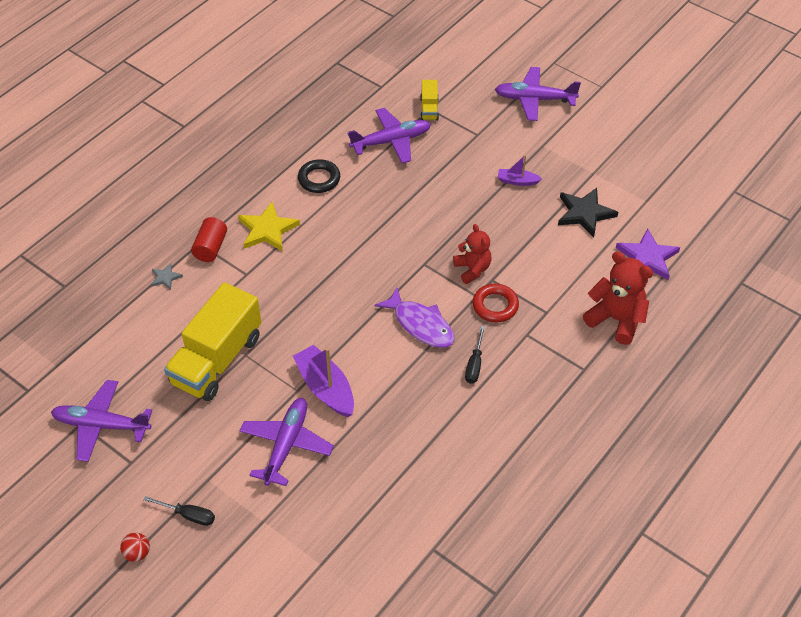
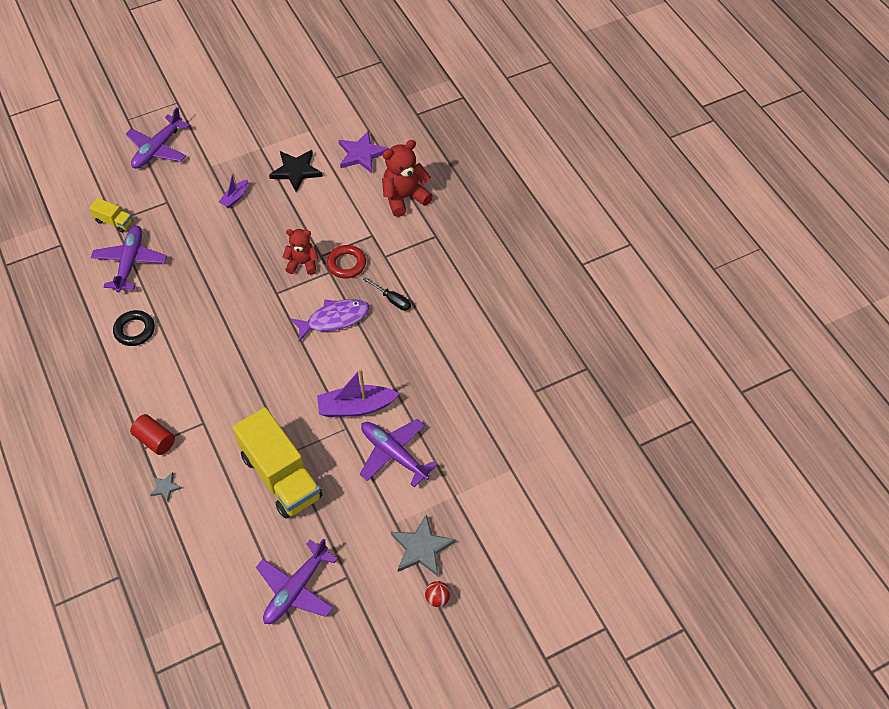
camera: 65 degrees left, 5 degrees up
black screwdriver [143,496,215,526] -> grey star [391,515,455,576]
yellow star [238,202,300,252] -> none

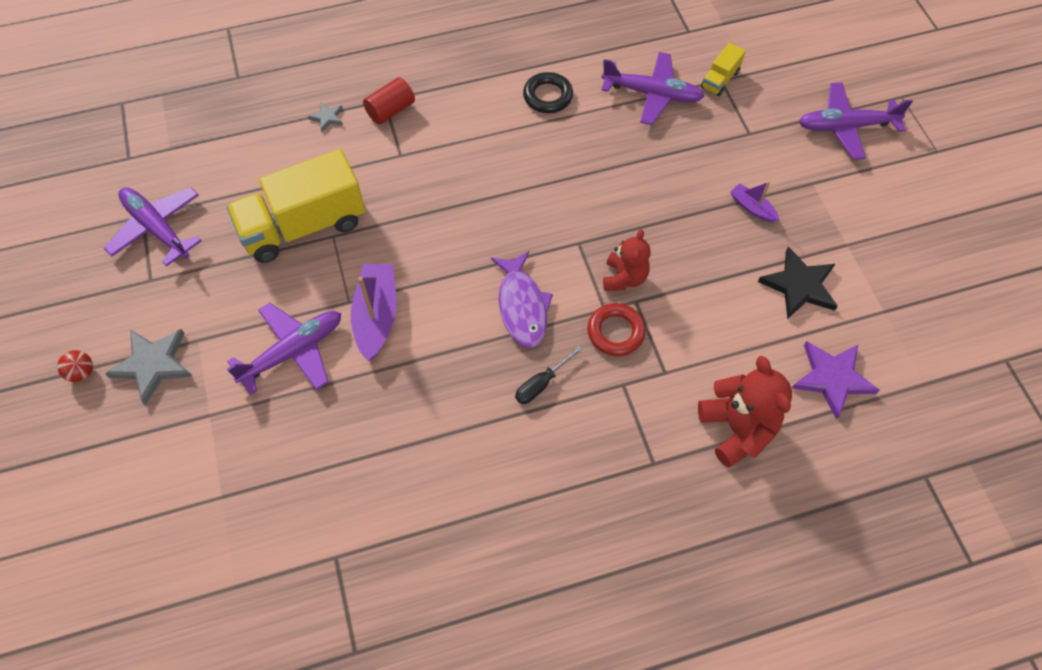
camera: 100 degrees right, 5 degrees up
purple plane [126,107,190,169] -> purple plane turned 45 degrees counterclockwise [799,83,913,160]

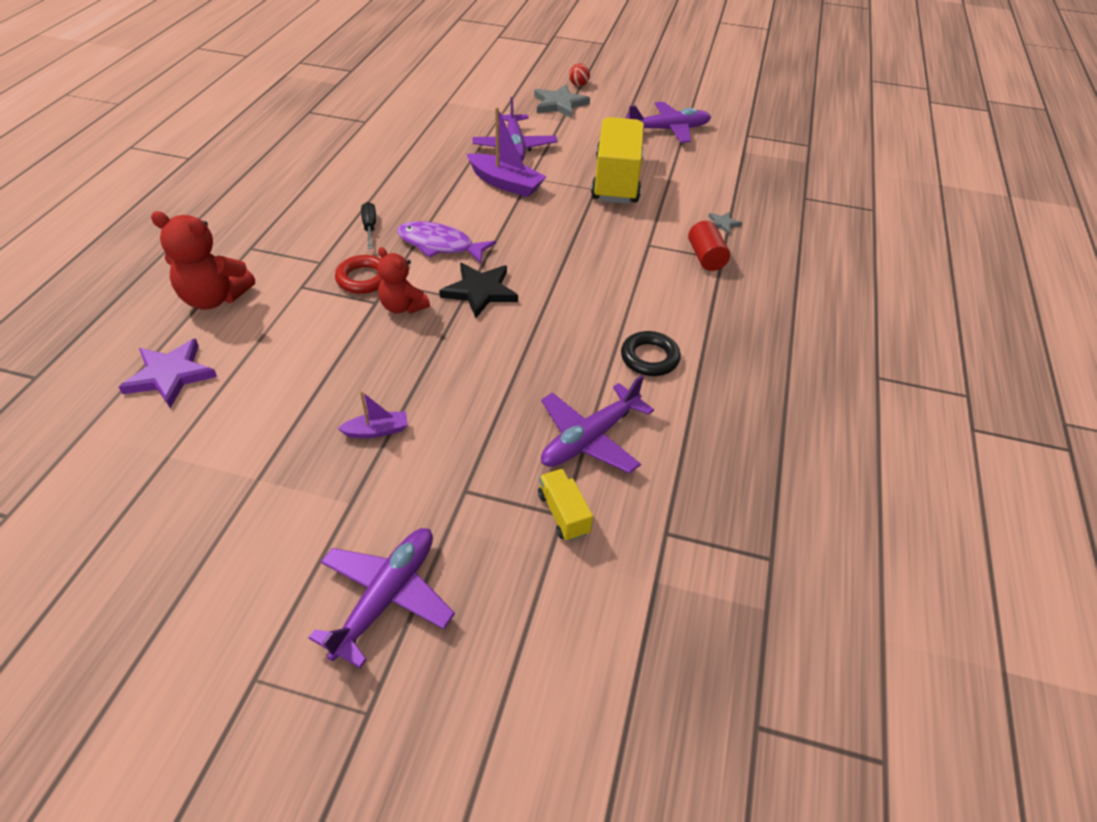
camera: 120 degrees right, 15 degrees down
black star [758,247,838,319] -> black star moved to [439,263,518,318]

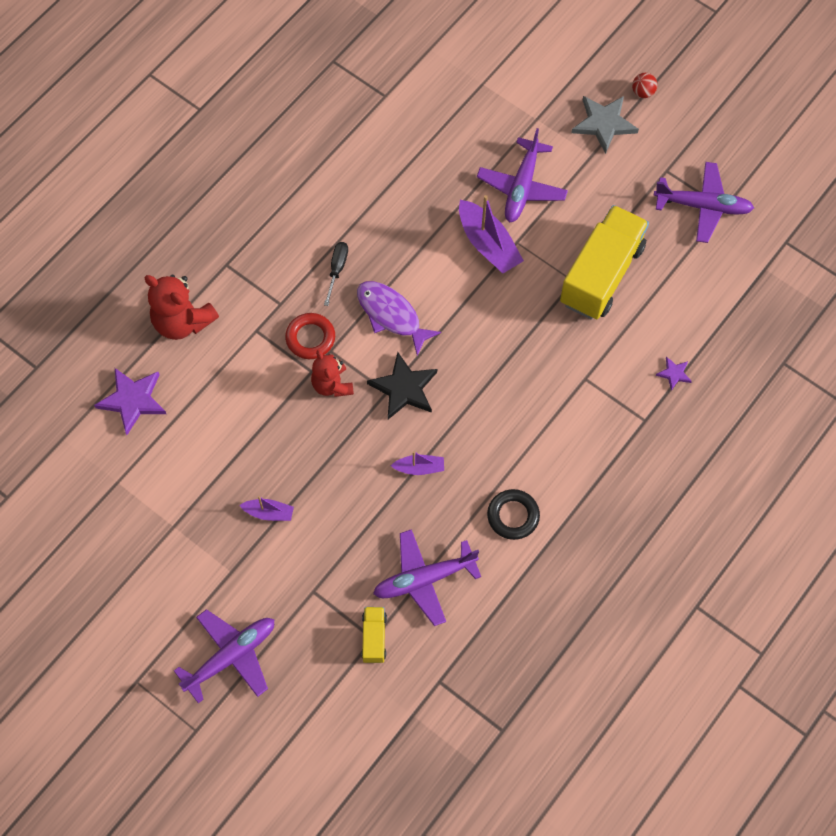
camera: 25 degrees right, 20 degrees up
red cylinder [688,221,730,271] -> none
grey star [708,212,742,235] -> purple star [656,357,692,391]
none -> purple boat [391,451,444,475]

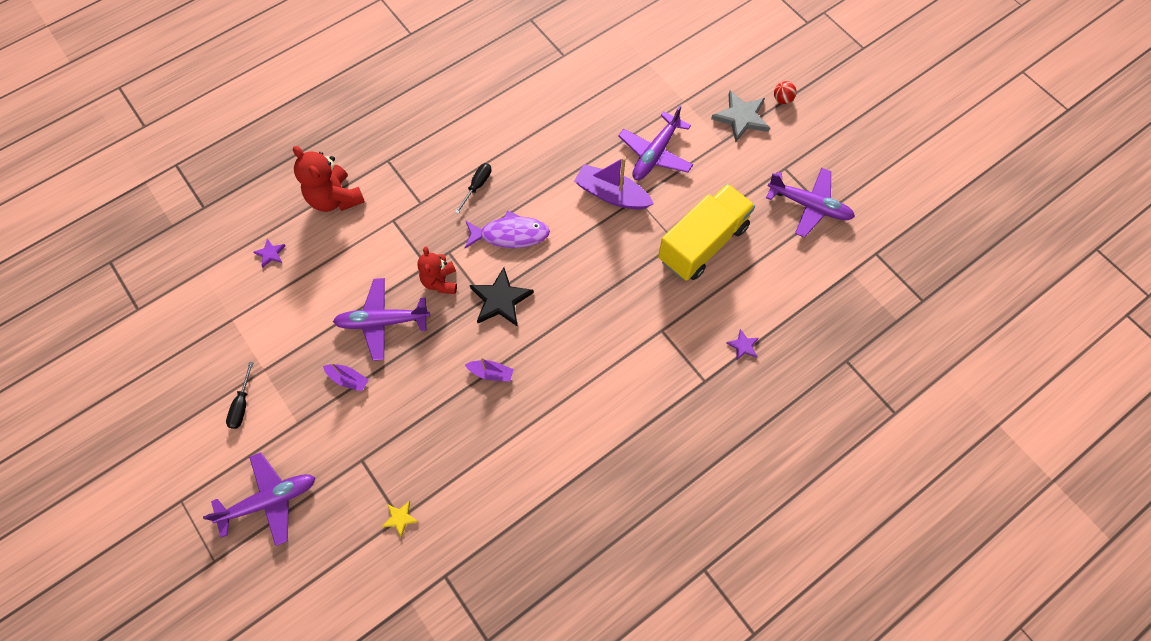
camera: 15 degrees right, 0 degrees up
purple star [94,368,166,435] -> purple star [253,238,286,268], size x0.50
red ring [285,313,335,359] -> none
purple fish [357,281,441,355] -> purple fish turned 120 degrees clockwise [465,210,550,248]
yellow truck [361,607,387,663] -> yellow star [382,501,419,538]
purple plane [373,529,481,626] -> purple plane moved to [333,278,430,361]
purple boat [459,195,524,273] -> purple boat turned 135 degrees clockwise [574,157,654,210]
black ring [487,489,540,540] -> none
none -> black screwdriver [226,362,254,429]

